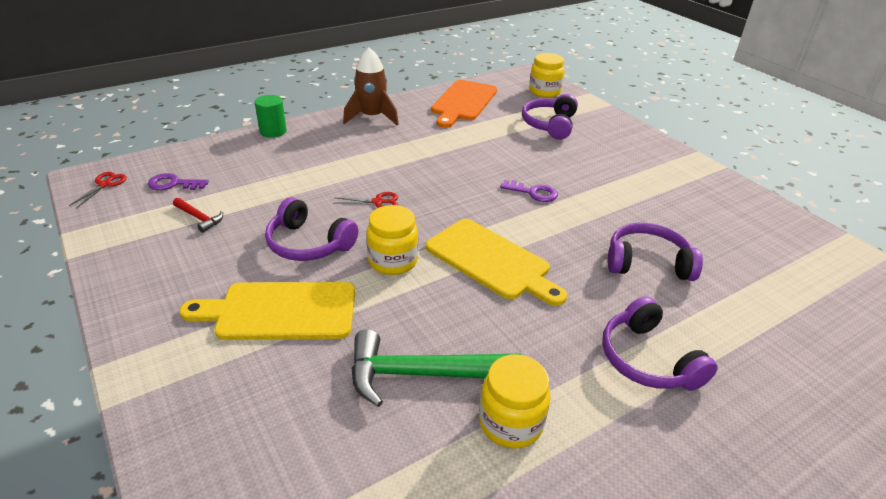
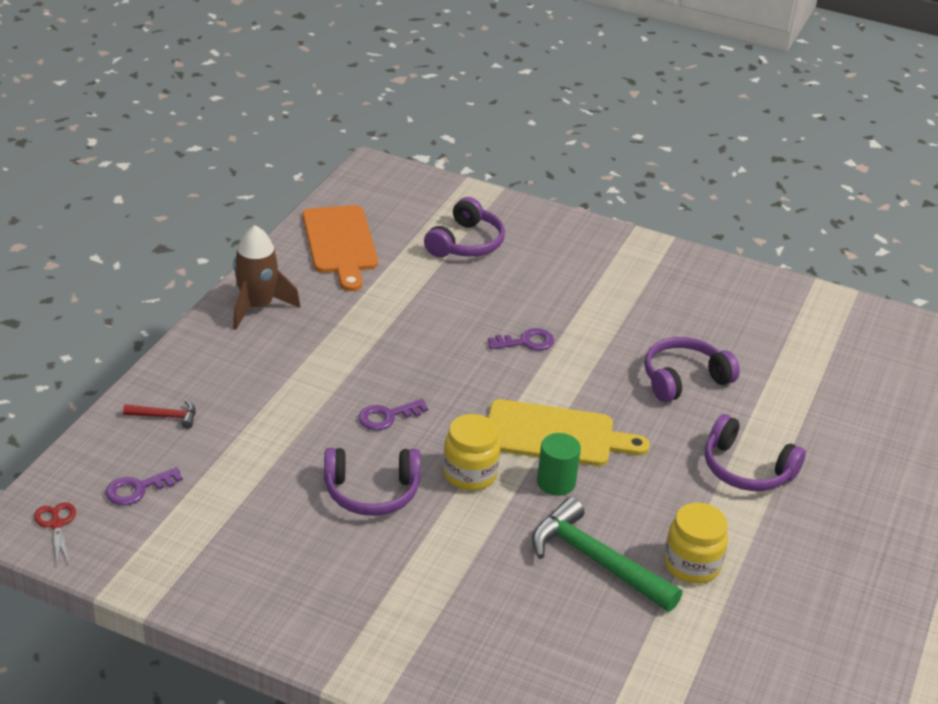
camera: 35 degrees left, 0 degrees up
red hammer [173,198,223,233] -> red hammer moved to [123,400,196,429]
yellow cutting board [180,282,355,340] -> none
green cylinder [255,95,287,138] -> green cylinder moved to [537,433,581,496]
red scissors [333,192,398,208] -> purple key [358,399,428,430]
green hammer [351,329,522,407] -> green hammer turned 75 degrees clockwise [532,497,682,612]
purple headphones [522,94,578,140] -> purple headphones turned 135 degrees counterclockwise [424,197,505,257]
yellow jar [529,53,565,98] -> none

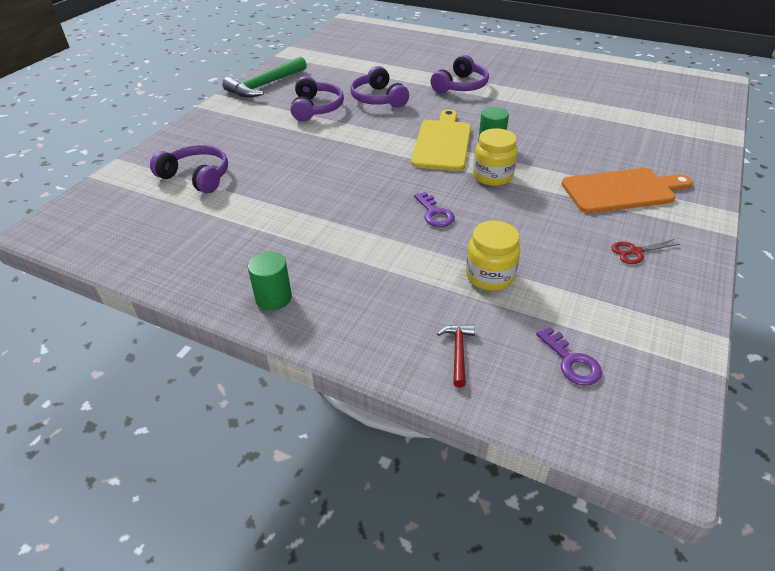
camera: 85 degrees left, 5 degrees up
red scissors [34,502,76,564] -> red scissors moved to [611,239,680,264]
brown rocket [233,225,300,330] -> green cylinder [247,252,292,311]
orange cutting board [303,205,378,291] -> orange cutting board moved to [562,168,693,213]
purple headphones [324,448,421,516] -> purple headphones moved to [291,76,344,122]
purple key [488,328,554,350] -> none
green hammer [532,497,682,612] -> green hammer moved to [222,56,307,97]
yellow jar [664,502,728,584] -> yellow jar moved to [466,221,520,291]

